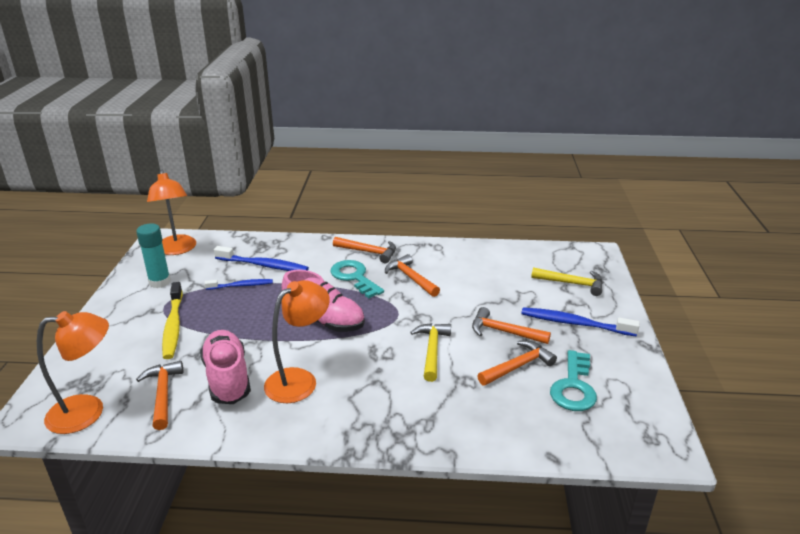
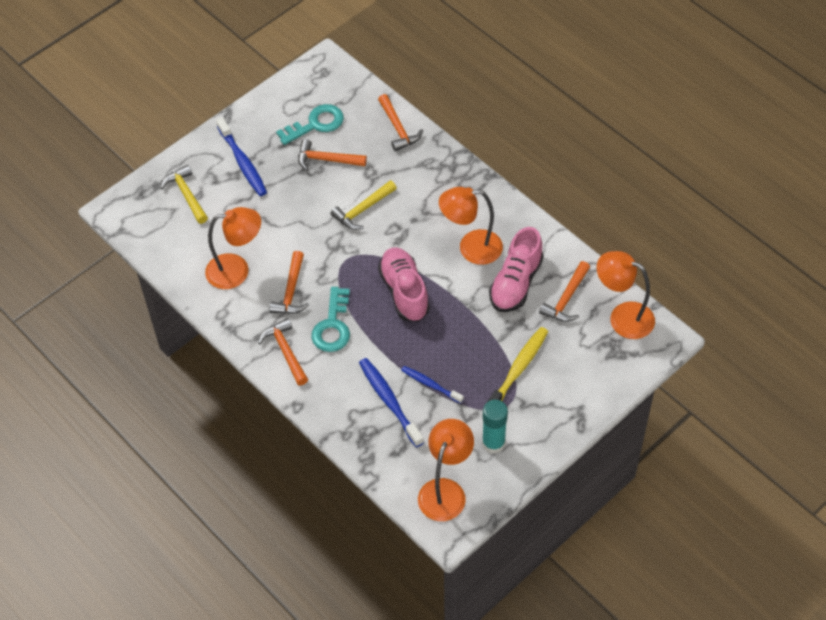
camera: 135 degrees left, 25 degrees up
orange hammer [472,307,551,344] -> orange hammer moved to [378,94,423,151]
none -> orange lamp [205,207,261,289]

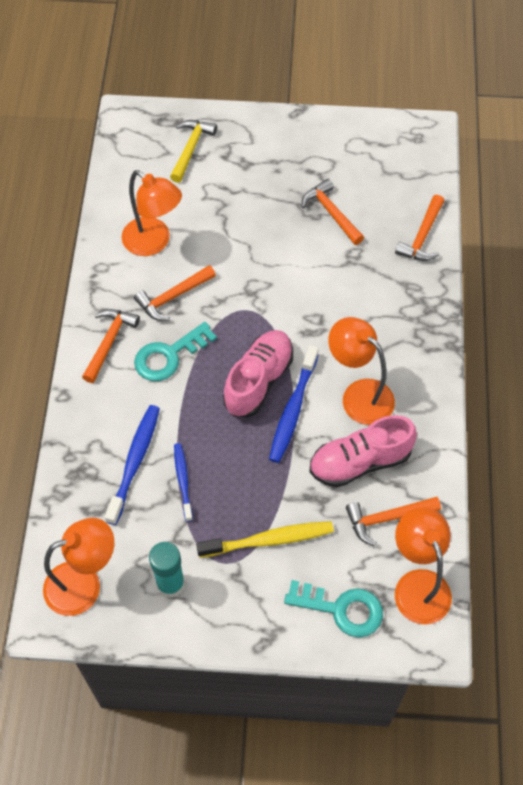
camera: 45 degrees right, 5 degrees up
blue toothbrush [216,117,267,196] -> blue toothbrush moved to [269,345,319,463]
turquoise key [276,104,344,145] -> turquoise key moved to [284,580,383,638]
yellow hammer [330,180,397,230] -> none

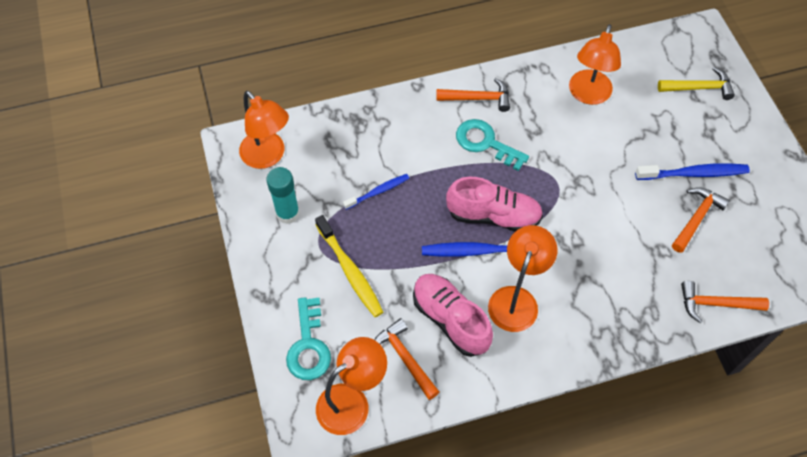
camera: 70 degrees right, 0 degrees up
blue toothbrush [105,405,160,525] -> blue toothbrush moved to [635,163,750,180]
orange hammer [134,265,216,321] -> none

